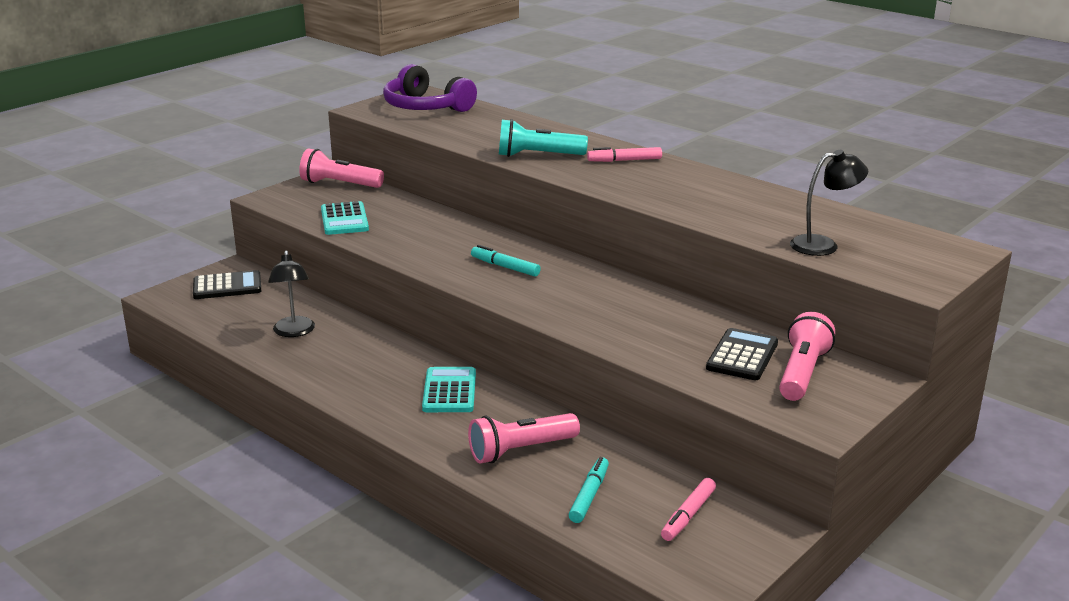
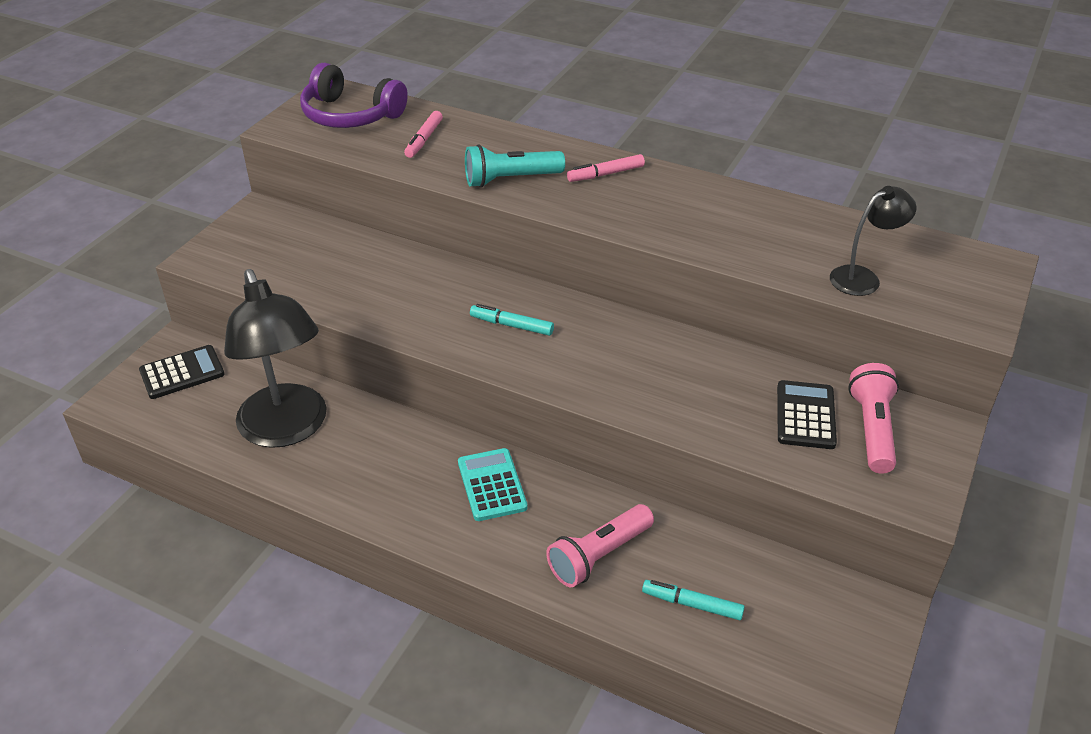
camera: 15 degrees left, 15 degrees up
black lamp [268,250,315,337] -> black lamp [224,269,327,448], size x1.96
pink flashlight [299,148,384,188] -> none
turquoise calculator [321,201,369,235] -> none
turquoise marker [569,457,609,523] -> turquoise marker turned 75 degrees counterclockwise [642,580,745,620]
pink marker [661,478,716,541] -> pink marker moved to [404,111,443,158]

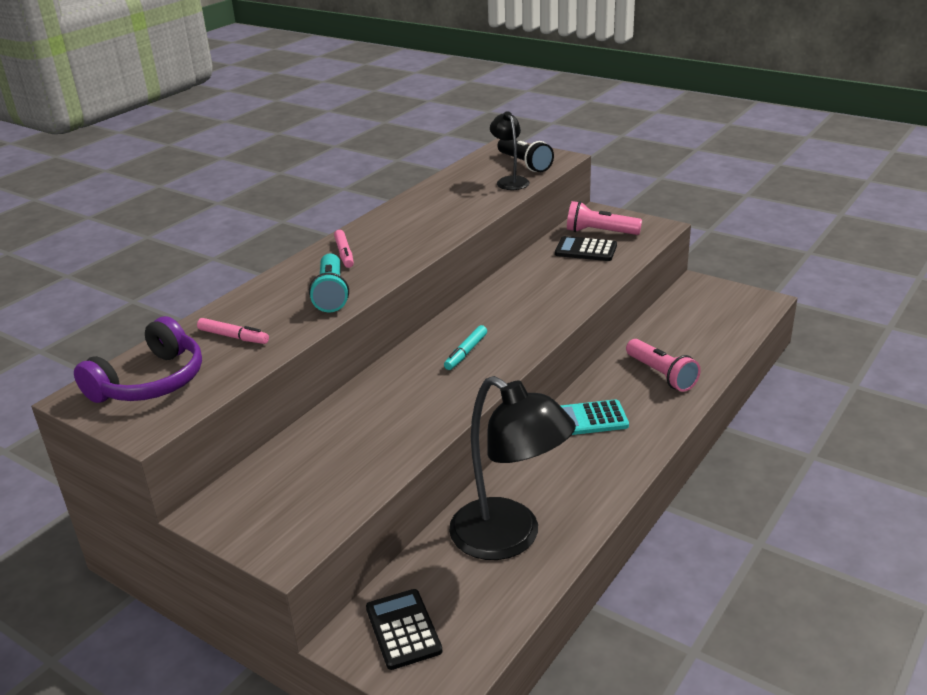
camera: 80 degrees left, 10 degrees down
black lamp [224,269,327,448] -> black lamp turned 60 degrees clockwise [449,376,576,560]
turquoise marker [642,580,745,620] -> none
none -> black flashlight [497,140,554,172]

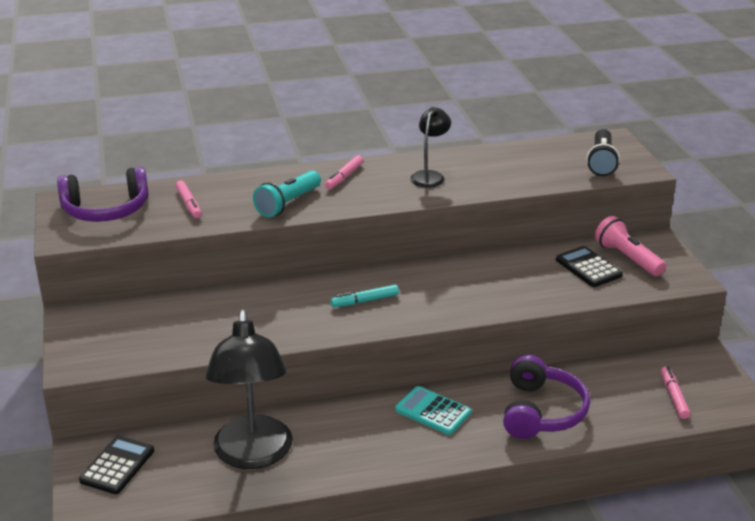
camera: 40 degrees right, 0 degrees up
black lamp [490,111,530,190] -> black lamp moved to [410,107,451,187]
pink flashlight [626,339,701,392] -> purple headphones [503,355,590,439]
none -> pink marker [661,366,690,419]

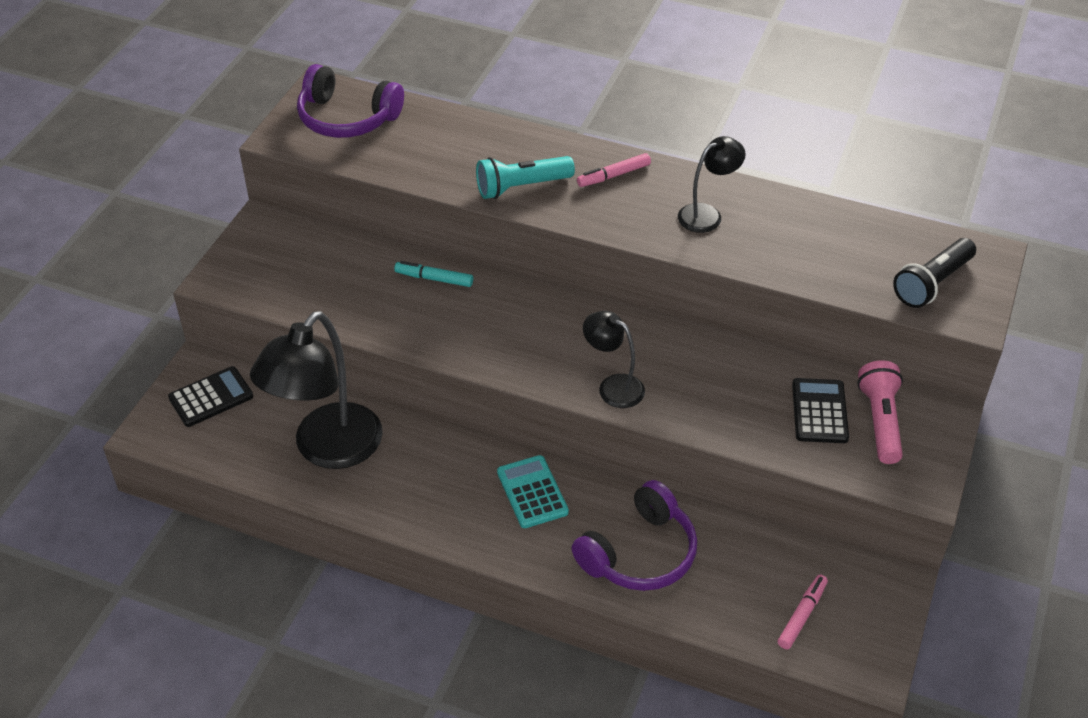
camera: 35 degrees right, 15 degrees up
pink marker [175,180,202,218] -> none
turquoise marker [330,285,399,307] -> turquoise marker moved to [394,261,473,287]
none -> black lamp [583,311,645,408]

